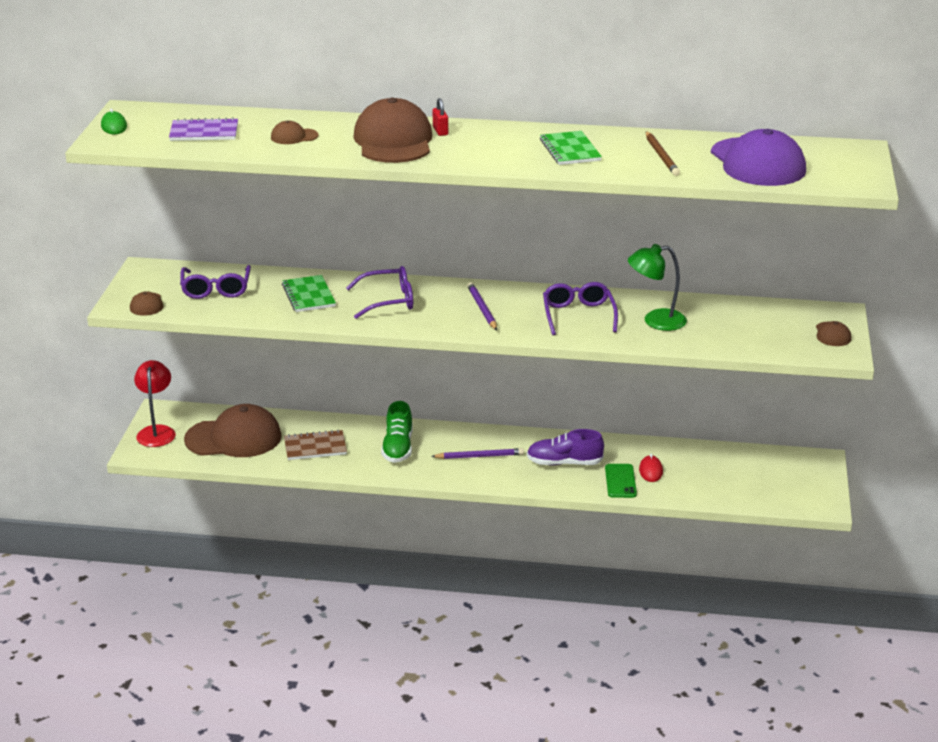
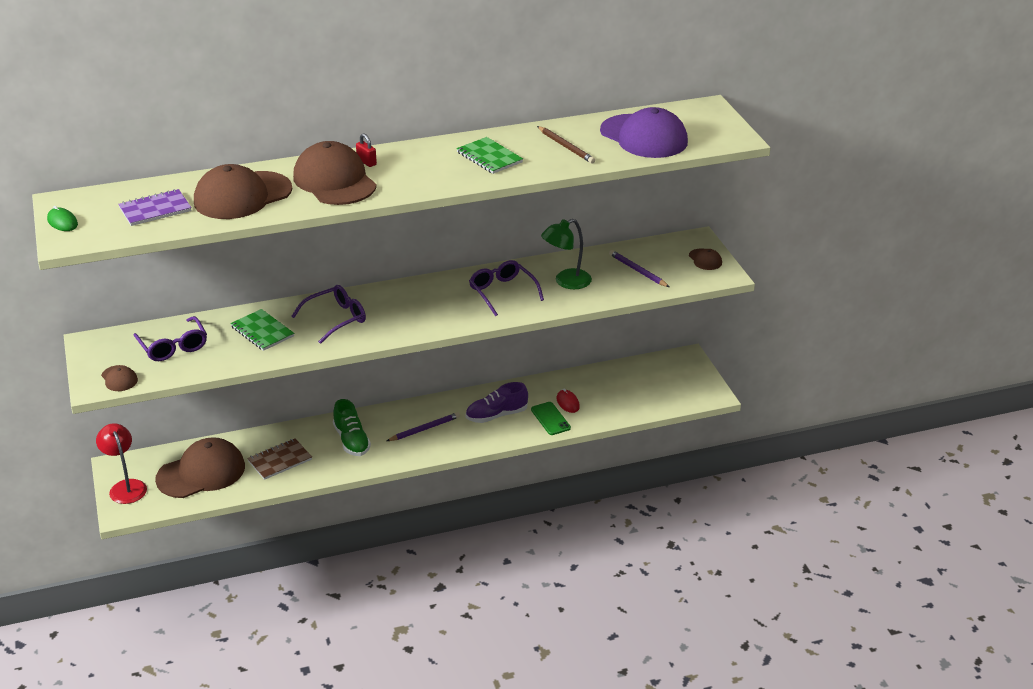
camera: 25 degrees left, 5 degrees up
brown cap [271,120,318,144] -> brown cap [194,164,292,219], size x2.27
purple pencil [467,282,497,330] -> purple pencil moved to [609,250,669,287]

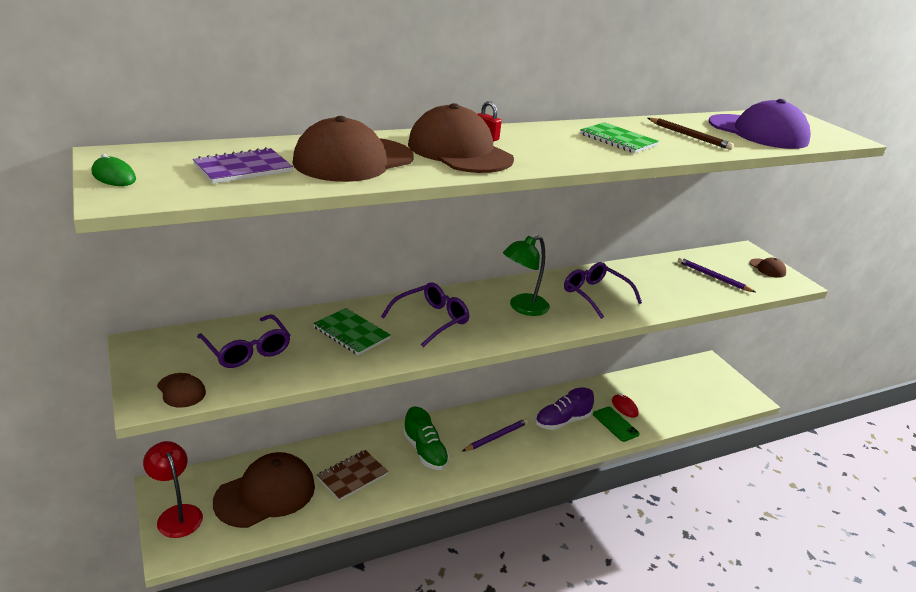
camera: 10 degrees left, 5 degrees down
green lamp [541,219,592,289] -> green lamp moved to [503,235,550,316]

